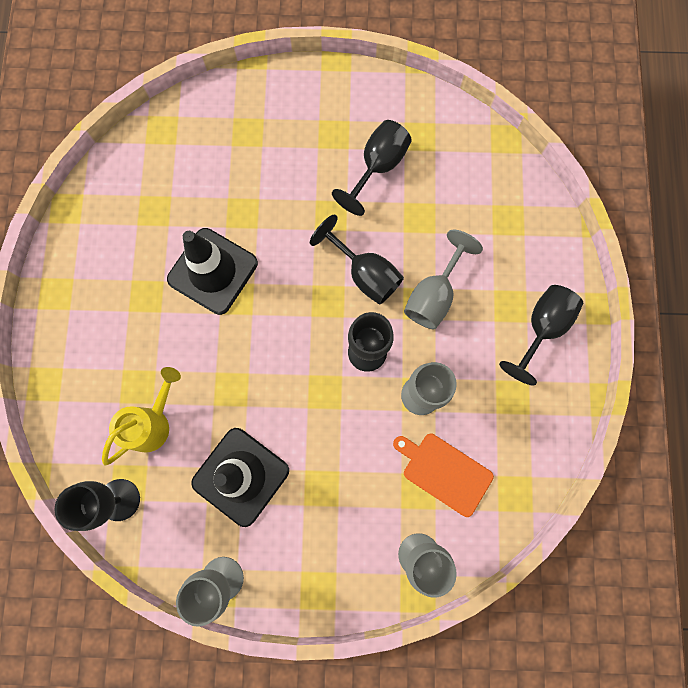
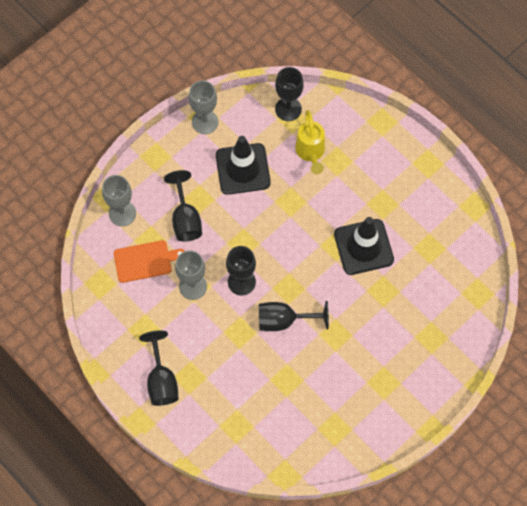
camera: 135 degrees right, 10 degrees down
black goblet [332,120,412,216] -> black goblet moved to [164,170,202,242]
grey goblet [404,230,483,329] -> none

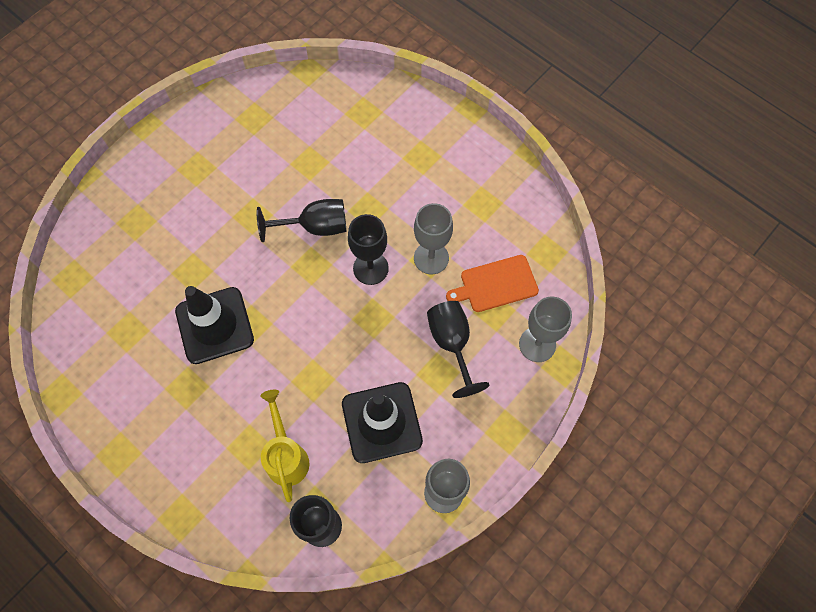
camera: 175 degrees right, 0 degrees up
black goblet [139,330,178,406] -> none

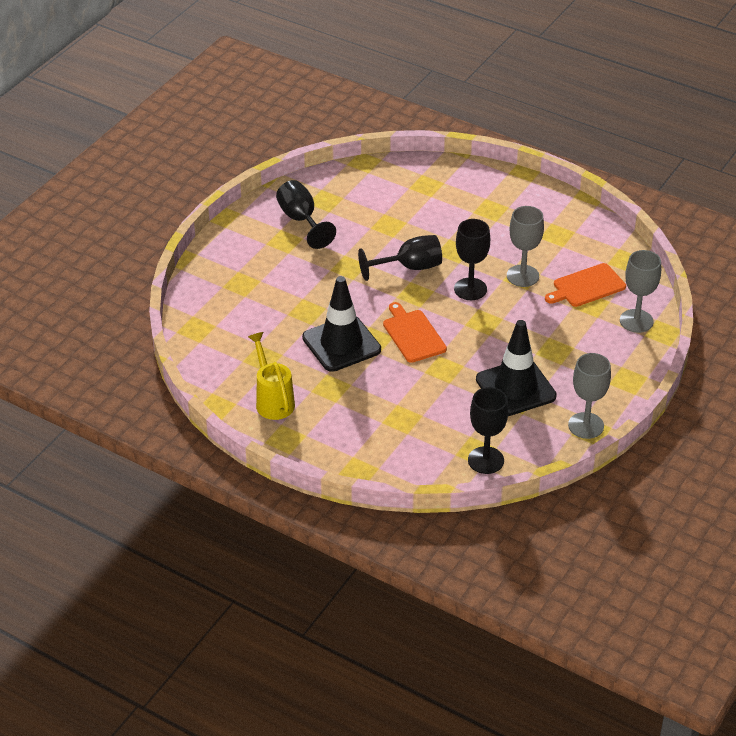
camera: 10 degrees left, 25 degrees down
yellow watering can [261,390,309,502] -> yellow watering can moved to [248,332,295,420]
black goblet [427,301,489,398] -> black goblet moved to [276,180,336,249]
none -> orange cutting board [383,302,447,363]

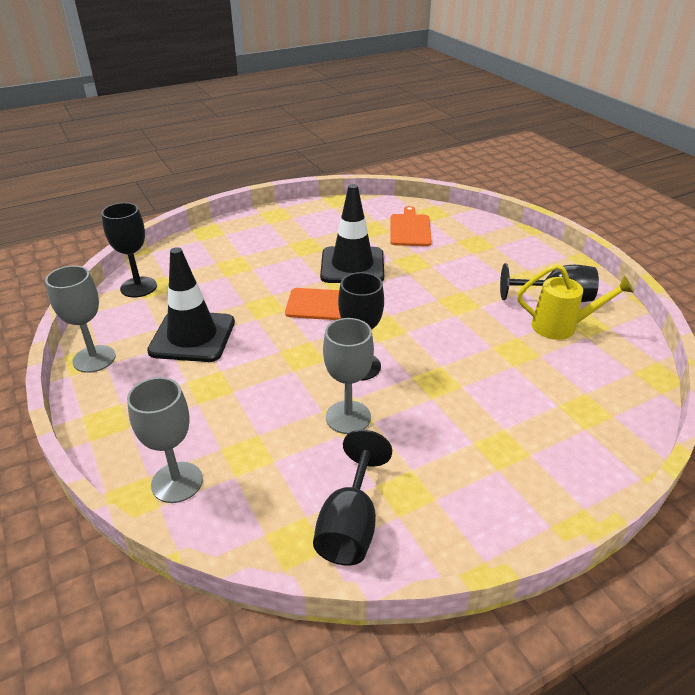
camera: 120 degrees right, 5 degrees down
yellow watering can [248,332,295,420] -> yellow watering can moved to [517,264,634,340]
black goblet [358,235,442,281] -> black goblet moved to [313,430,392,566]
orange cutting board [545,263,626,307] -> orange cutting board moved to [390,206,432,246]

